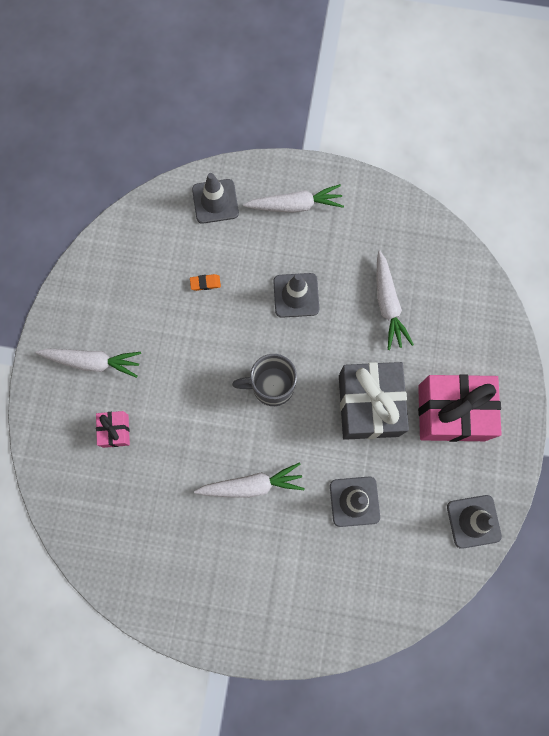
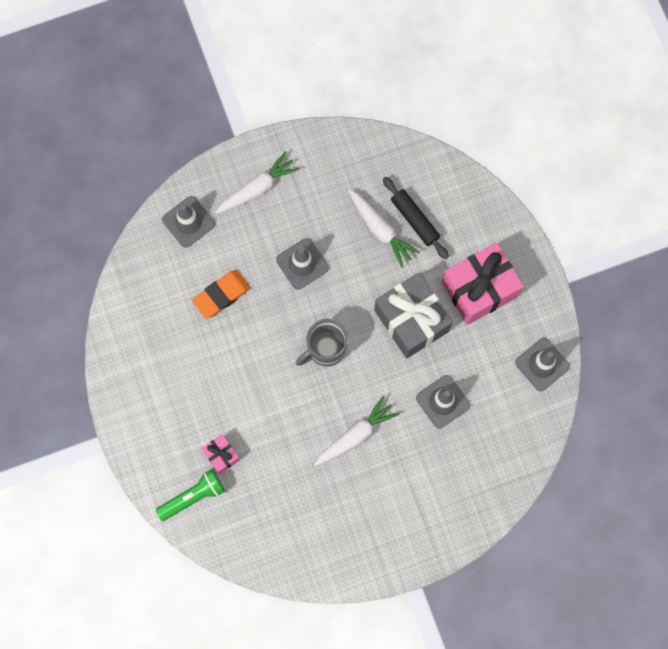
camera: 30 degrees left, 0 degrees up
white carrot [35,348,141,378] -> none
orange eraser [190,274,221,291] -> orange eraser [192,270,251,319], size x2.00
none -> green flashlight [156,469,225,521]
none -> black rolling pin [383,177,449,259]

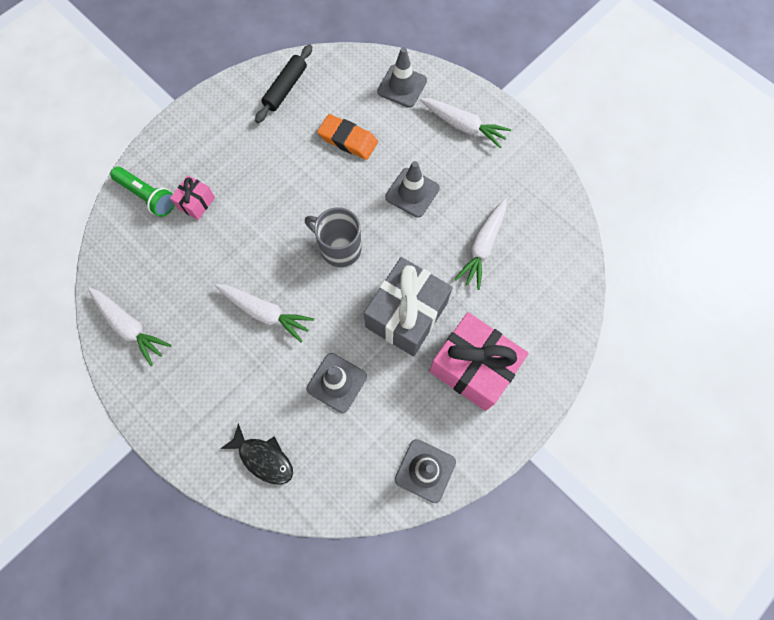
camera: 65 degrees right, 5 degrees down
black rolling pin [383,177,449,259] -> black rolling pin moved to [255,44,312,123]
none -> white carrot [88,288,171,366]
none -> black fish [220,423,293,485]

